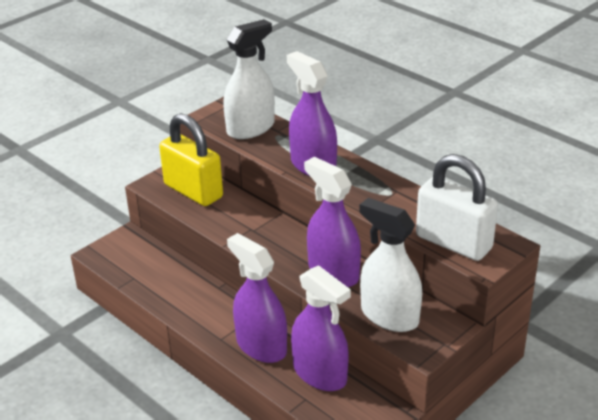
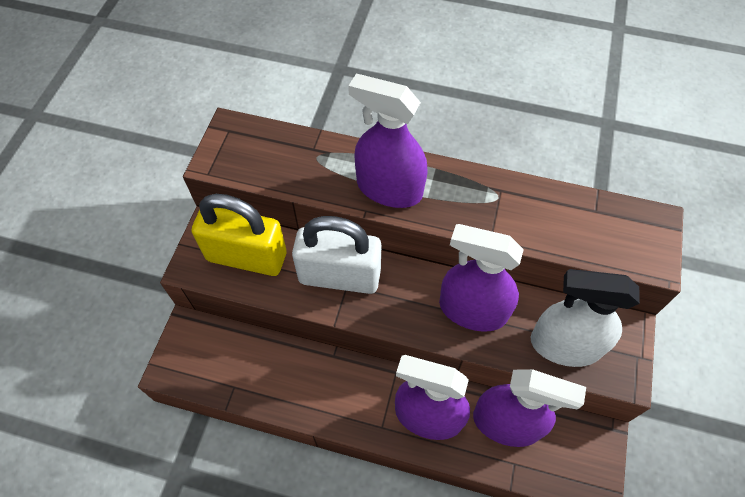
camera: 30 degrees left, 25 degrees up
white spray bottle [223,19,275,139] -> none
white padlock [416,154,498,261] -> white padlock moved to [292,216,381,294]

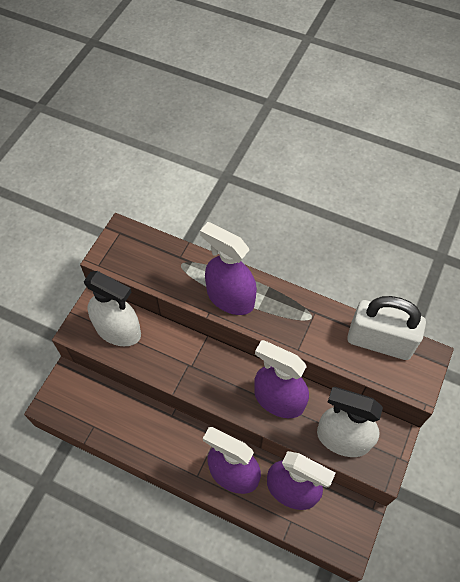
camera: 10 degrees right, 0 degrees up
yellow padlock [192,194,287,276] -> white spray bottle [84,271,141,346]
white padlock [292,216,381,294] -> white padlock moved to [347,296,426,360]

